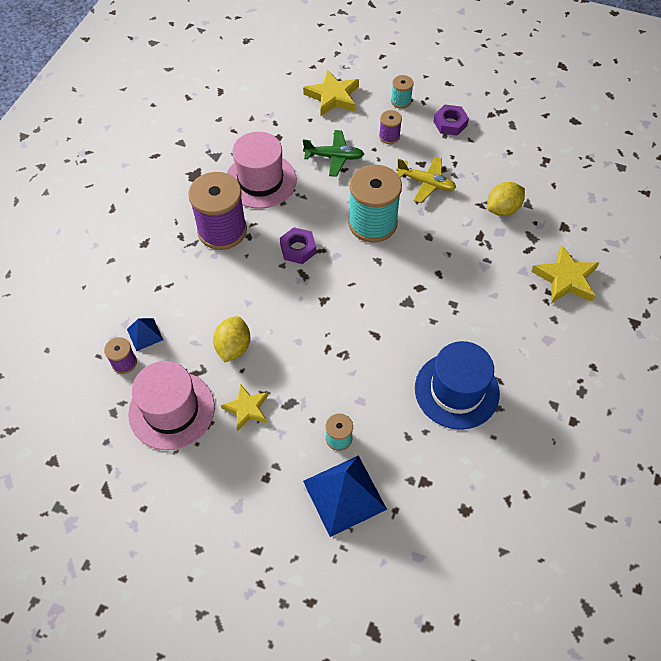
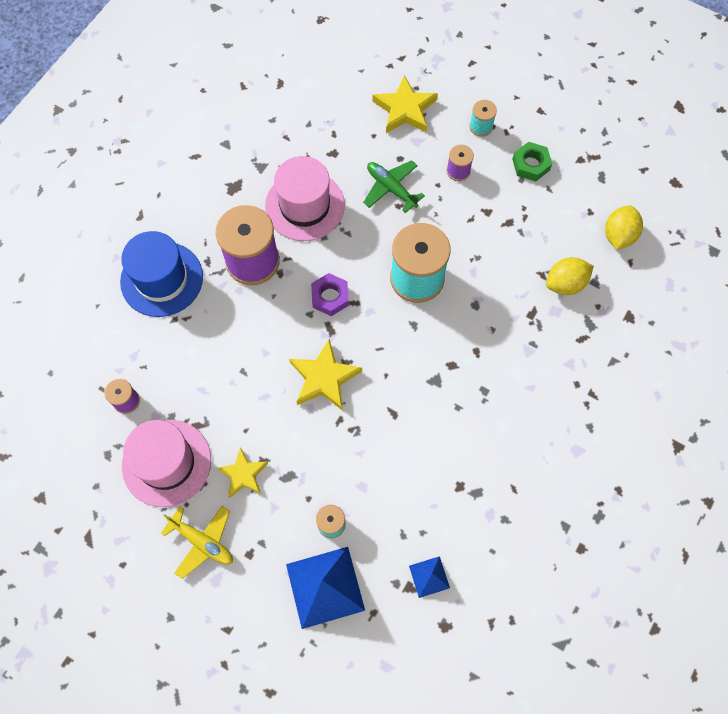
camera: 10 degrees right, 10 degrees up
blue pyramid [127,318,163,351] -> blue pyramid moved to [409,556,450,598]
yellow lemon [213,316,250,362] -> yellow lemon moved to [605,205,643,250]
green plane [303,130,364,177] -> green plane turned 150 degrees counterclockwise [363,160,425,213]
yellow plane [396,157,456,203] -> yellow plane moved to [161,506,233,579]
blue hat [415,341,500,430] -> blue hat moved to [120,231,203,317]
purple nut [433,105,469,136] -> green nut [512,142,552,182]
yellow star [531,245,599,303] -> yellow star moved to [289,339,362,411]

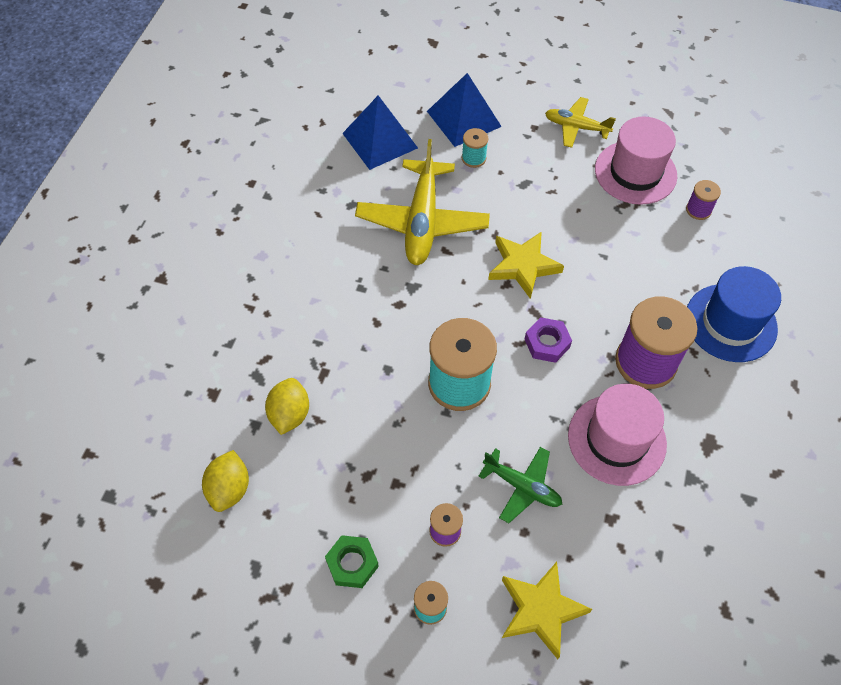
camera: 165 degrees right, 10 degrees down
yellow star [217,447,268,498] -> none
blue pyramid [409,556,450,598] -> blue pyramid [342,95,418,170], size x1.98
yellow lemon [546,257,594,295] -> yellow lemon turned 45 degrees counterclockwise [265,378,309,435]
none -> yellow plane [355,139,490,265]

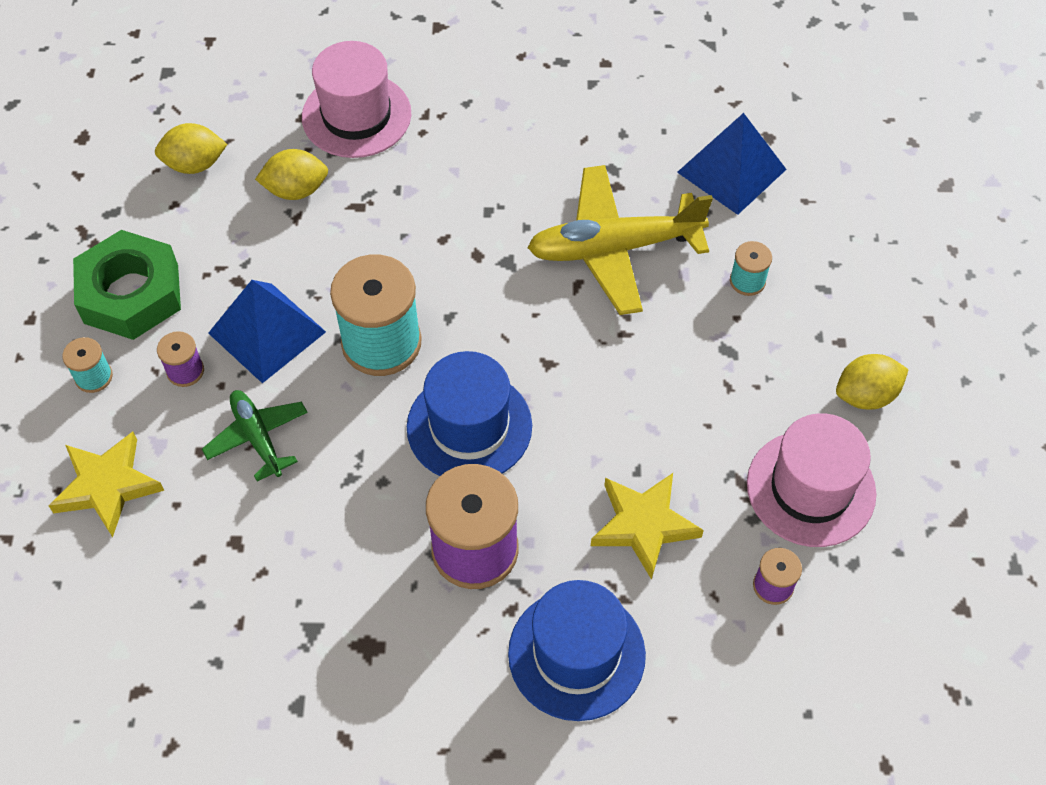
camera: 75 degrees right, 0 degrees up
green nut [325,535,379,588] -> green nut [73,230,181,340], size x1.86
blue pyramid [427,73,502,147] -> blue pyramid moved to [208,280,326,383]
green plane [478,447,562,523] -> green plane turned 135 degrees clockwise [202,390,308,481]
yellow star [488,232,564,299] -> yellow star moved to [591,473,704,580]
purple nut [525,317,572,363] -> blue hat [407,351,532,476]
yellow plane [545,97,616,148] -> yellow lemon [836,354,909,410]
pink hat [568,384,667,486] -> pink hat moved to [302,41,411,158]

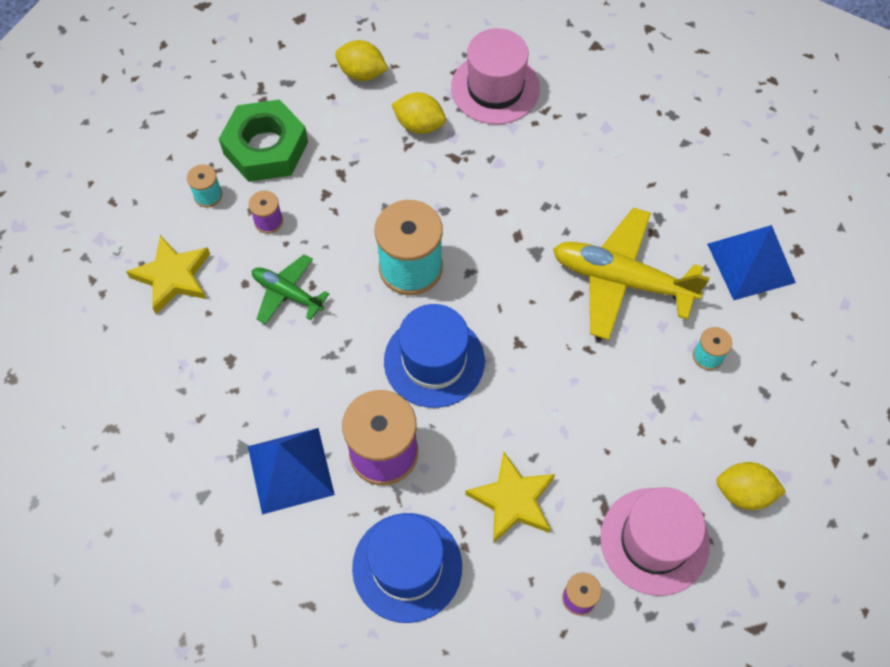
camera: 30 degrees right, 5 degrees up
green plane [202,390,308,481] -> green plane turned 60 degrees counterclockwise [252,254,329,325]
blue pyramid [208,280,326,383] -> blue pyramid moved to [248,428,335,514]

